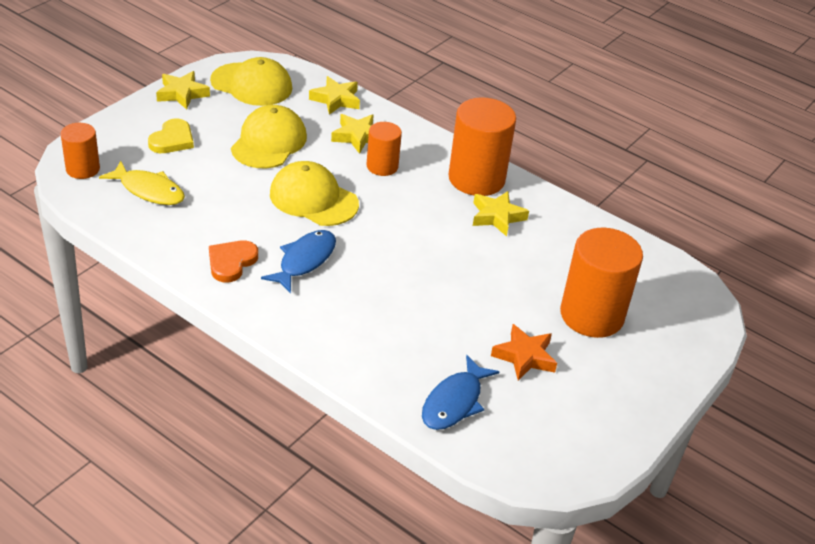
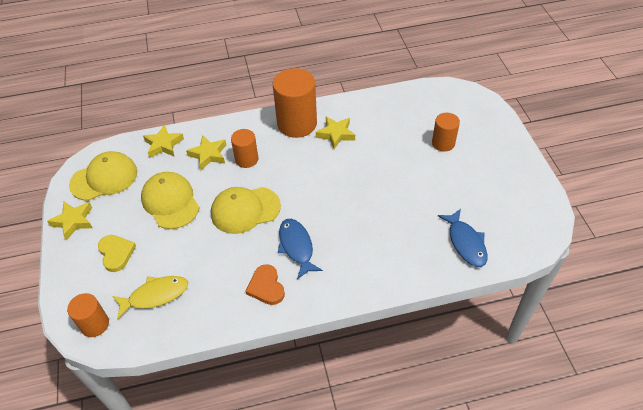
camera: 45 degrees left, 10 degrees up
orange star [491,324,557,381] -> none
orange cylinder [560,228,643,338] -> orange cylinder [432,113,460,152], size x0.56

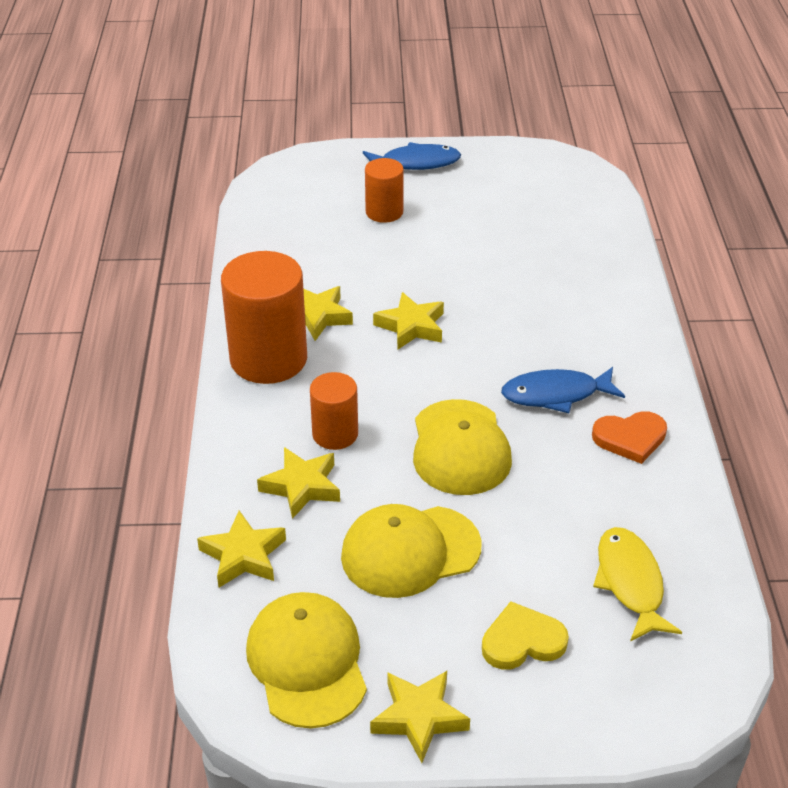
camera: 80 degrees left, 10 degrees down
orange cylinder [67,293,109,337] -> none
blue fish [438,209,487,267] -> blue fish moved to [363,142,461,170]
none -> yellow star [373,292,444,349]

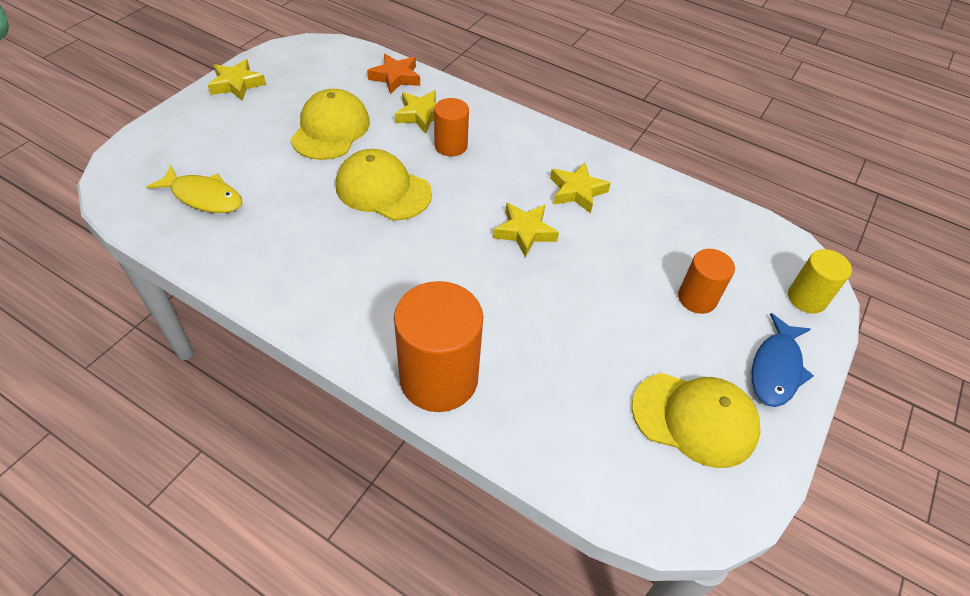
camera: 120 degrees right, 10 degrees up
yellow star [197,510,286,588] -> orange star [367,54,420,94]
orange cylinder [221,251,307,384] -> orange cylinder moved to [394,281,483,412]
yellow cap [246,592,367,729] -> yellow cap moved to [632,373,761,468]
yellow heart [482,601,569,670] -> none
blue fish [501,367,625,413] -> none
orange heart [592,411,667,464] -> none
none -> yellow cylinder [788,249,852,313]

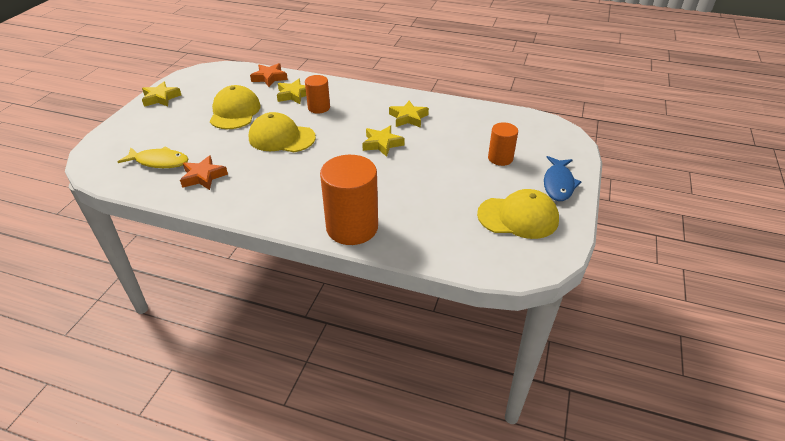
camera: 10 degrees left, 10 degrees down
yellow cylinder [788,249,852,313] -> none
none -> orange star [180,155,228,190]

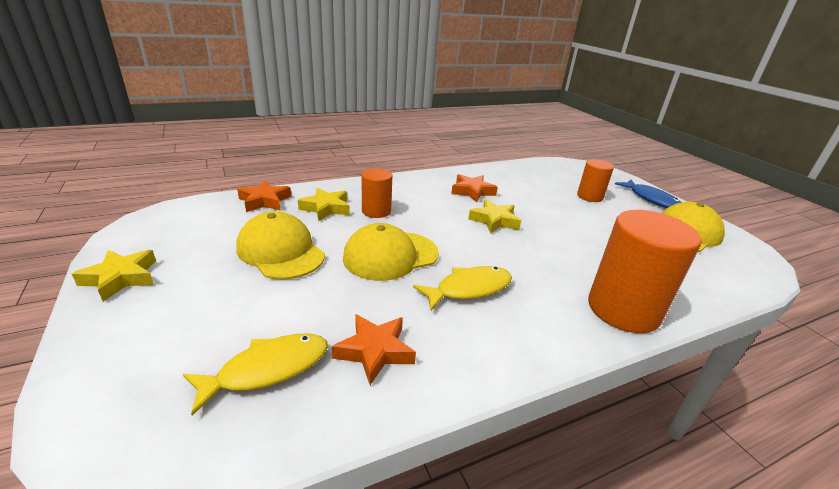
camera: 45 degrees left, 10 degrees down
yellow star [389,101,429,128] -> orange star [451,174,498,202]
none -> yellow fish [413,266,512,311]

